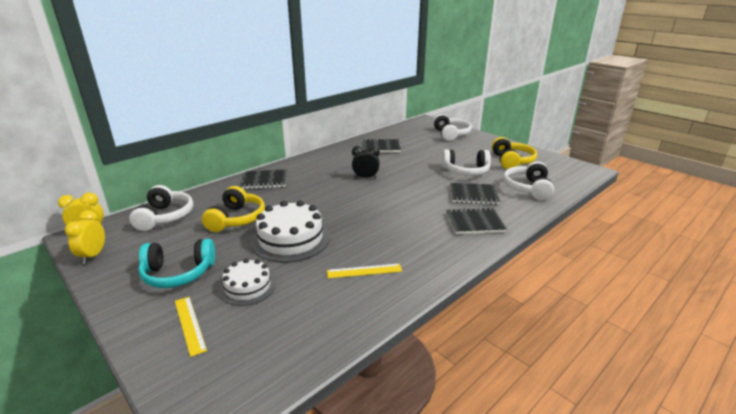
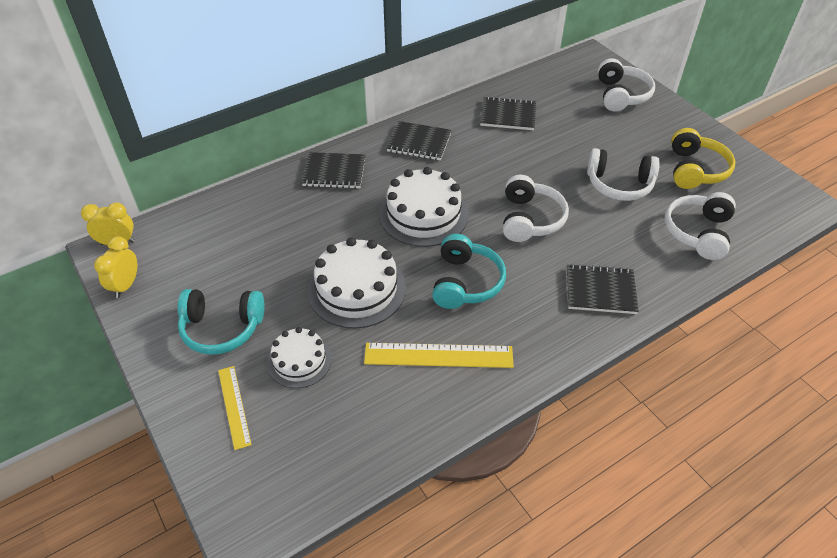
camera: 10 degrees right, 20 degrees up
white headphones [129,185,193,231] -> white headphones moved to [503,175,569,242]
yellow headphones [202,186,265,232] -> none
yellow ruler [327,263,402,278] -> yellow ruler [364,343,514,368], size x1.62
black clock [352,146,380,179] -> none
black notebook [450,183,500,205] -> black notebook moved to [386,121,452,160]
none -> white cake [379,167,468,247]
none -> turquoise headphones [432,234,506,309]

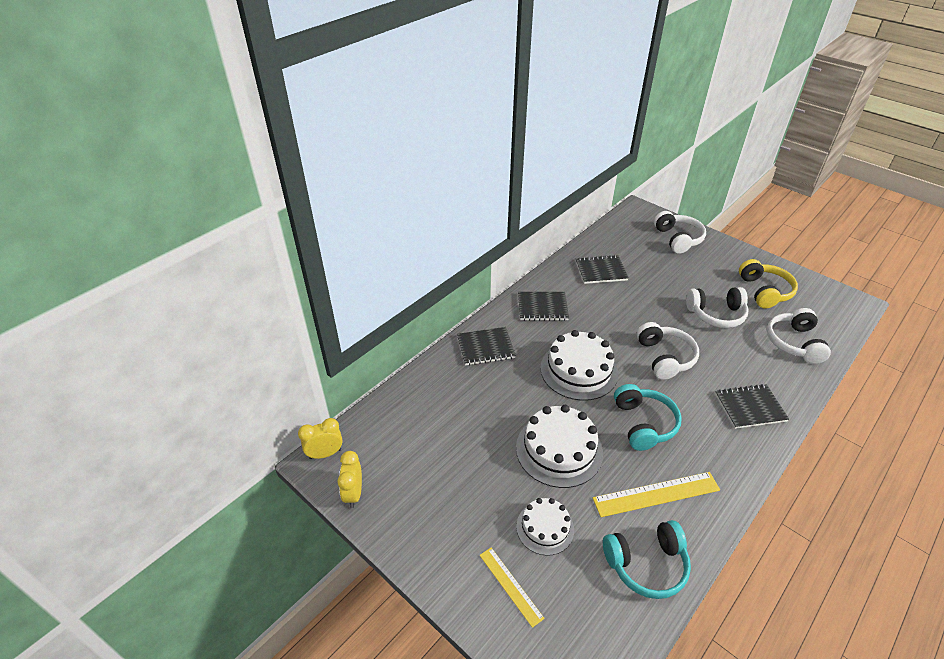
camera: 15 degrees left, 5 degrees down
turquoise headphones [178,289,265,355] -> turquoise headphones moved to [603,520,691,599]

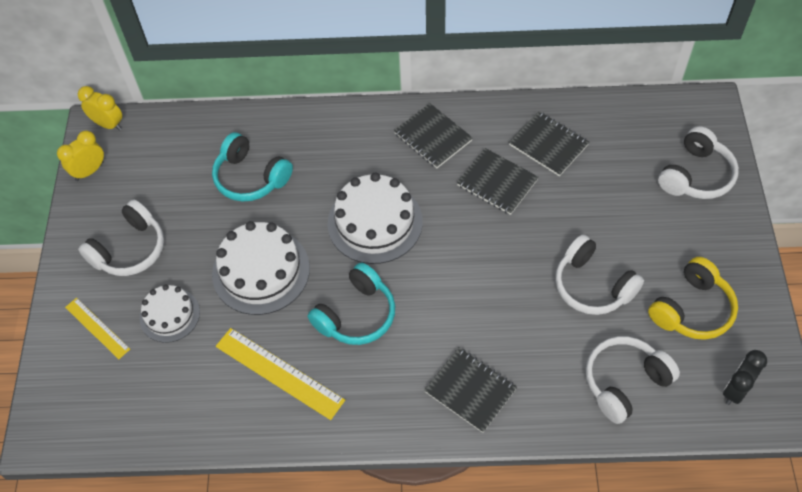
camera: 50 degrees right, 15 degrees up
black notebook [457,327,516,366] -> black notebook moved to [457,148,539,215]
yellow ruler [479,548,545,628] -> yellow ruler turned 60 degrees counterclockwise [65,298,130,359]
turquoise headphones [603,520,691,599] -> turquoise headphones moved to [212,132,293,202]
white headphones [637,322,699,380] -> white headphones moved to [78,199,164,276]
none -> black clock [723,350,767,405]

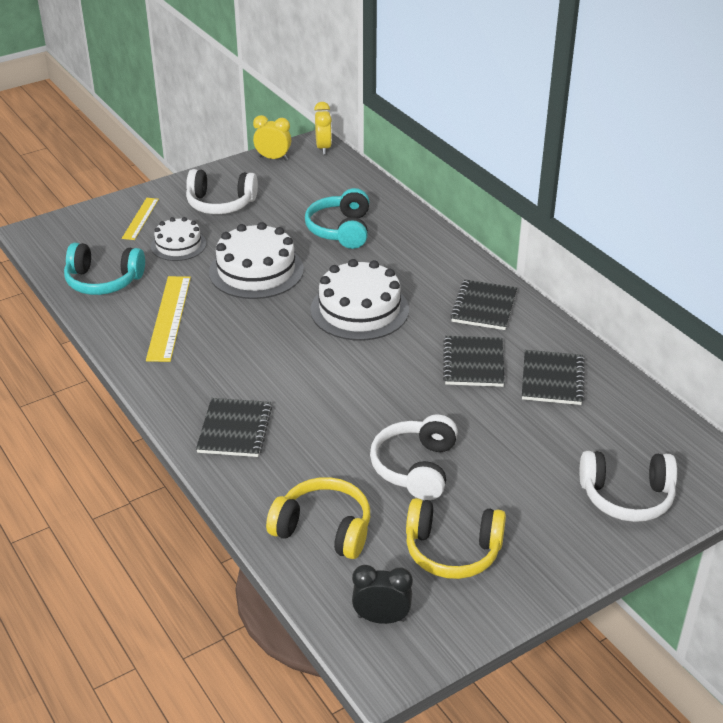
camera: 55 degrees right, 20 degrees down
turquoise headphones [307,263,395,345] -> turquoise headphones moved to [64,243,145,295]
white headphones [586,336,680,424] -> yellow headphones [266,477,370,559]

